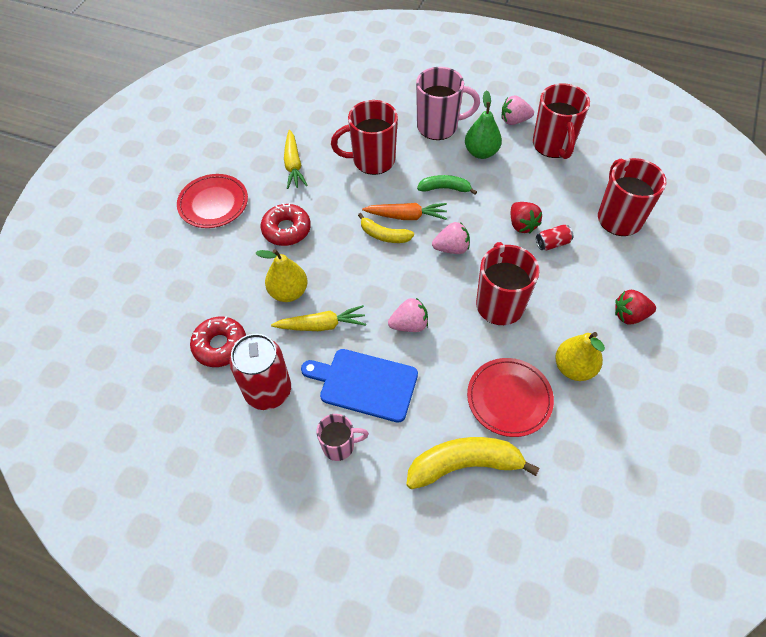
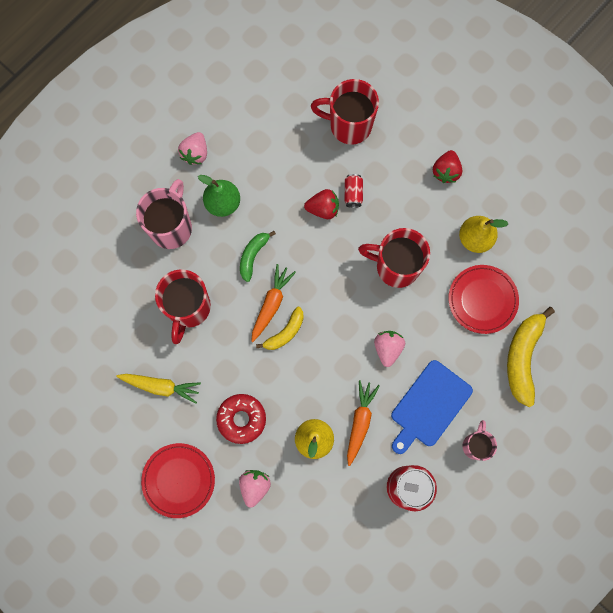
camera: 70 degrees left, 20 degrees up
red donut [190,316,246,367] -> none
yellow carrot [271,305,366,331] -> orange carrot [347,380,380,466]
pink strawberry [432,222,470,254] -> pink strawberry moved to [239,470,271,508]
red mug [533,83,590,159] -> none

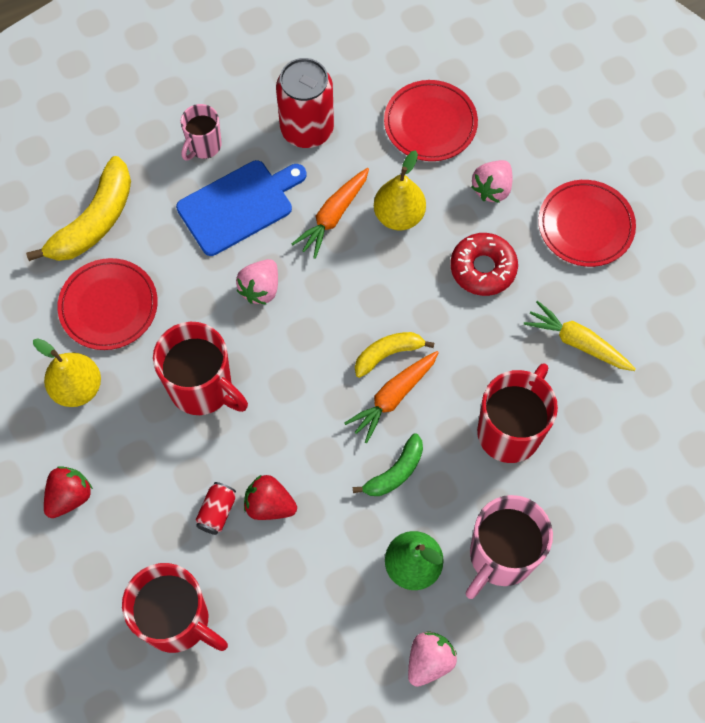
camera: 160 degrees left, 10 degrees down
none -> red plate [384,80,478,161]

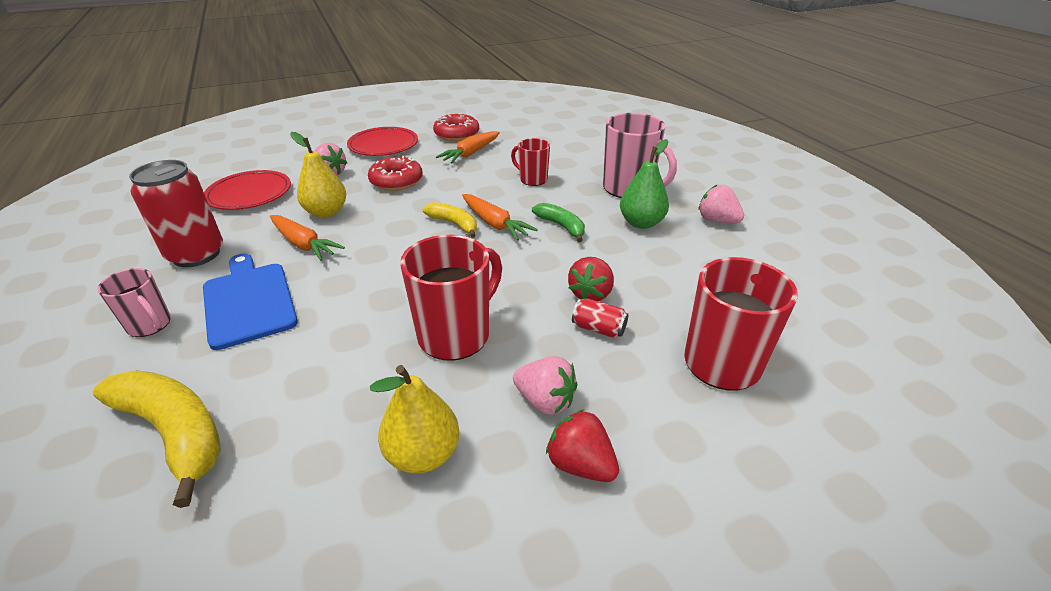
camera: 85 degrees left, 30 degrees down
red plate [57,258,158,350] -> none
pink strawberry [236,259,278,305] -> pink strawberry moved to [513,356,578,415]
yellow banana [355,332,434,378] -> yellow banana turned 150 degrees clockwise [423,202,477,238]
red mug [477,363,558,463] -> red mug [511,138,550,186], size x0.58
yellow carrot [524,301,636,371] -> orange carrot [436,131,500,163]
none -> red donut [433,113,479,141]

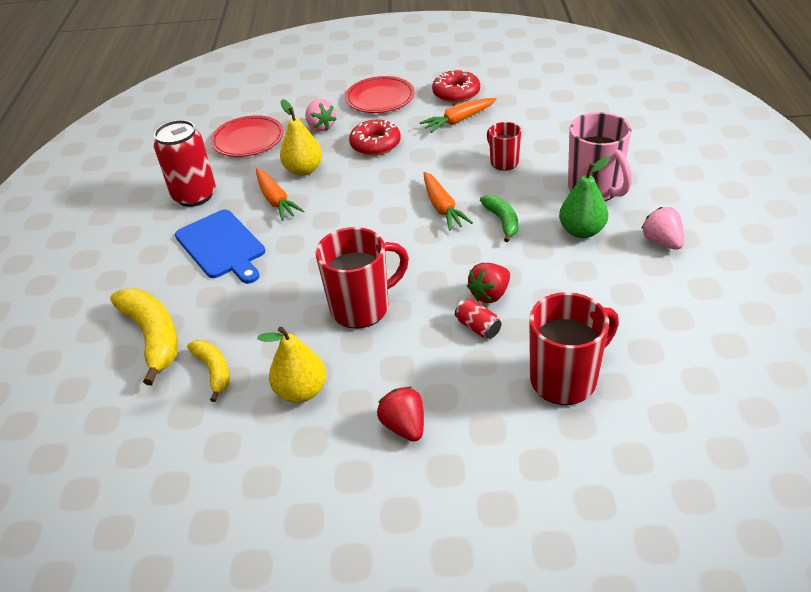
camera: 25 degrees right, 5 degrees up
pink mug [97,268,171,337] -> none
blue cutting board [203,253,298,350] -> blue cutting board turned 150 degrees clockwise [175,209,265,284]
yellow banana [423,202,477,238] -> yellow banana moved to [187,340,230,402]
pink strawberry [513,356,578,415] -> none

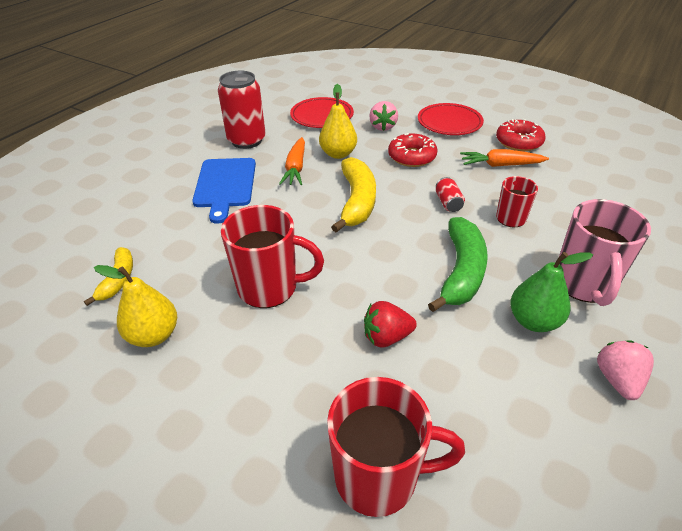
camera: 30 degrees right, 0 degrees up
yellow banana [110,288,178,385] -> yellow banana moved to [331,157,376,233]
red strawberry [377,387,424,442] -> none
orange carrot [424,172,473,231] -> none
red can [455,299,502,339] -> red can moved to [436,177,465,212]
green banana [480,195,518,242] -> green banana [428,217,488,312], size x1.71

